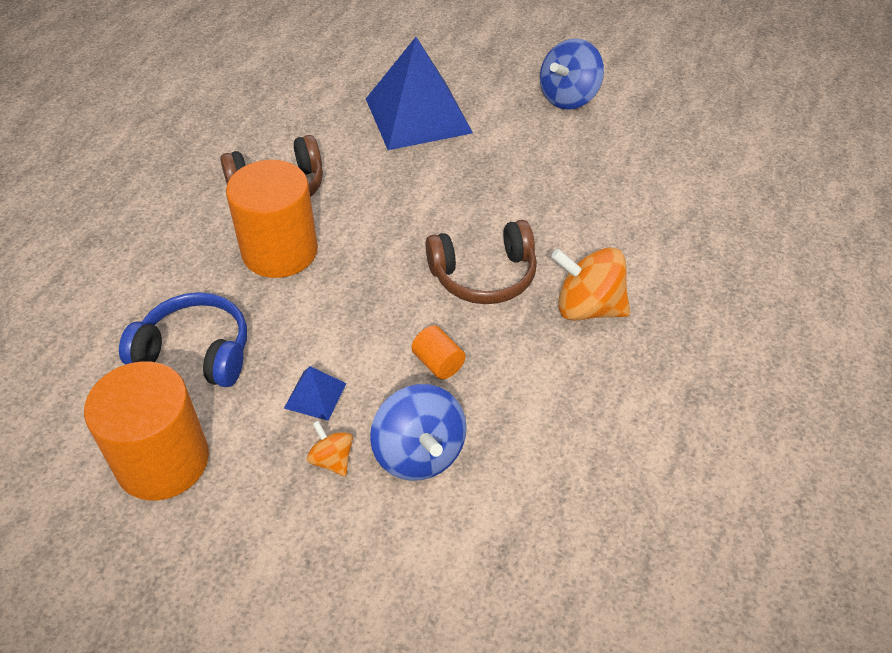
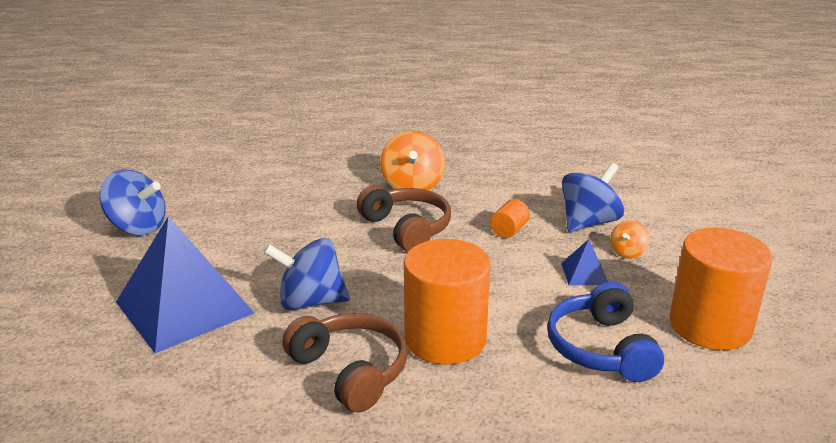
camera: 110 degrees left, 20 degrees down
none -> blue spinning top [264,238,350,310]

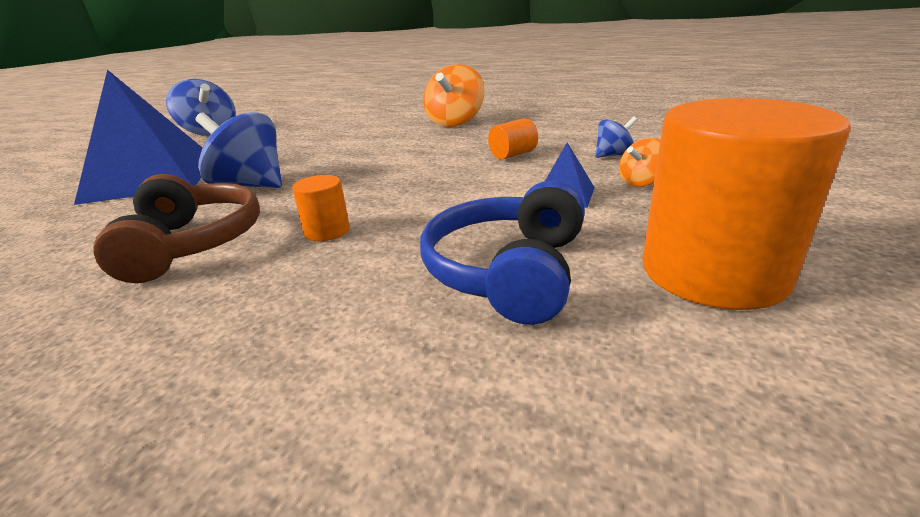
camera: 25 degrees right, 0 degrees up
brown headphones [356,185,451,252] -> none
orange cylinder [404,239,491,365] -> orange cylinder [292,175,350,241], size x0.43
blue spinning top [562,163,624,232] -> blue spinning top [595,117,638,158], size x0.52

